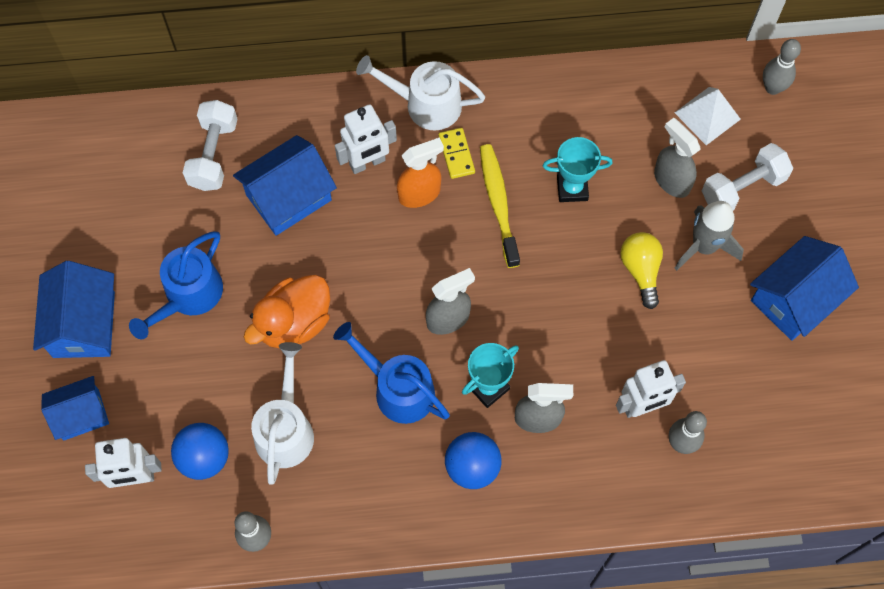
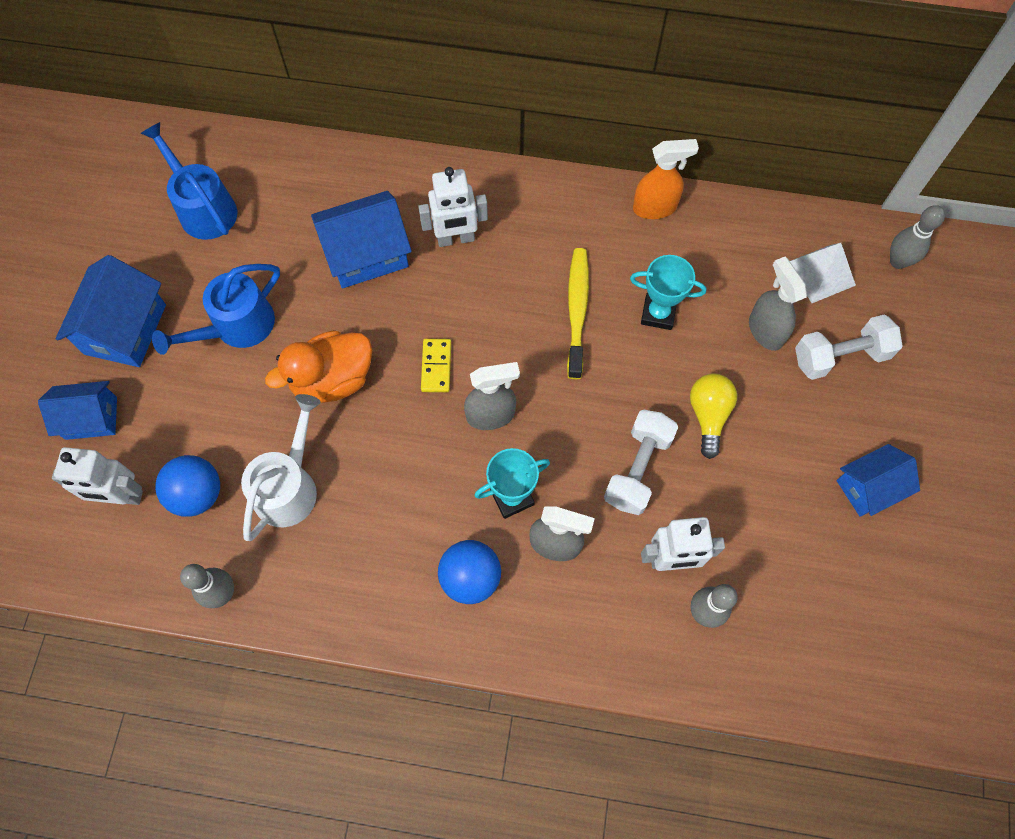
camera: 15 degrees right, 0 degrees up
white dumbbell [183,100,237,191] -> white dumbbell moved to [604,410,678,515]
blue watering can [333,322,450,424] -> blue watering can moved to [141,122,237,240]
white watering can [356,55,485,131] -> none
orange spray bottle [397,138,444,208] -> orange spray bottle moved to [633,139,699,219]
yellow domino [439,128,475,179] -> yellow domino moved to [421,339,451,392]
grey rocket [674,201,744,271] -> none
blue house [750,236,859,341] -> blue house [836,444,920,517], size x0.66

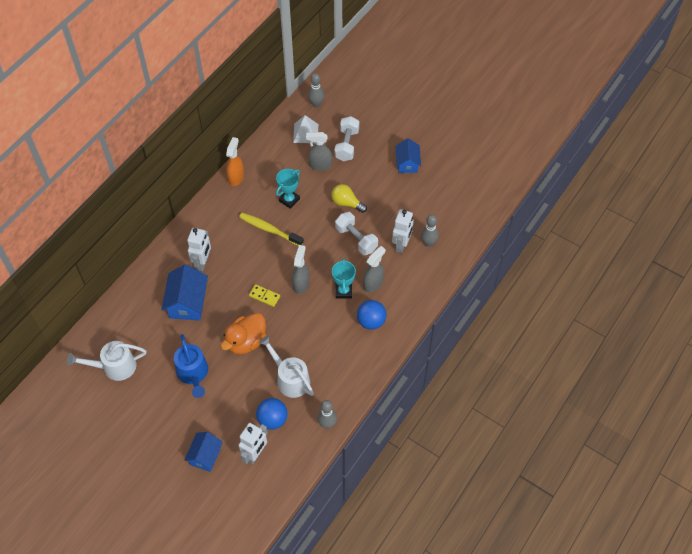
camera: 65 degrees left, 10 degrees down
blue house [56,255,166,367] -> none
blue watering can [141,122,237,240] -> white watering can [67,341,147,381]
orange duck [265,330,372,403] -> orange duck turned 45 degrees clockwise [221,313,266,355]

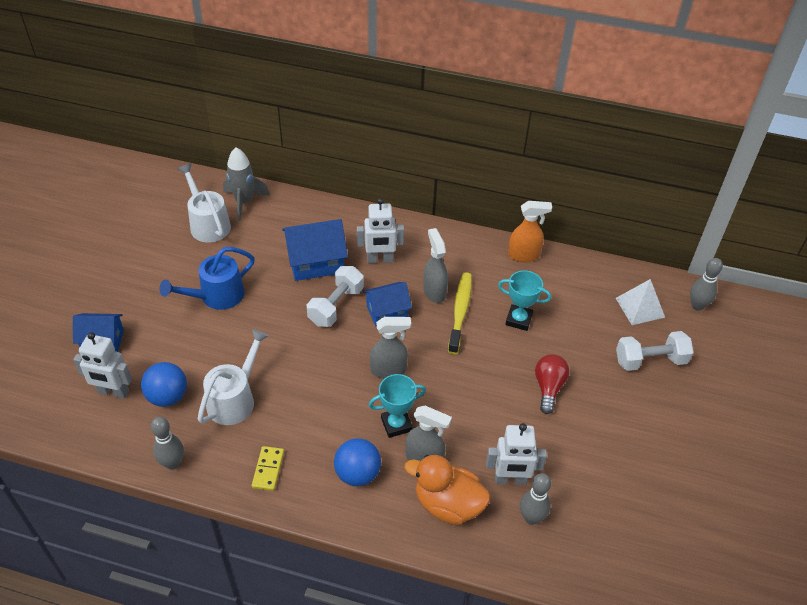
camera: 70 degrees right, 10 degrees down
orange duck [221,313,266,355] -> orange duck moved to [404,455,490,525]
yellow domino [249,284,280,307] -> yellow domino moved to [252,446,284,491]
grey spray bottle [306,132,332,171] -> grey spray bottle moved to [423,228,448,303]
yellow light bulb [331,184,367,213] -> red light bulb [535,354,569,414]
white dumbbell [335,212,378,255] -> white dumbbell moved to [307,266,364,327]
blue house [395,138,421,173] -> blue house moved to [363,282,412,326]
none -> grey rocket [223,147,270,221]

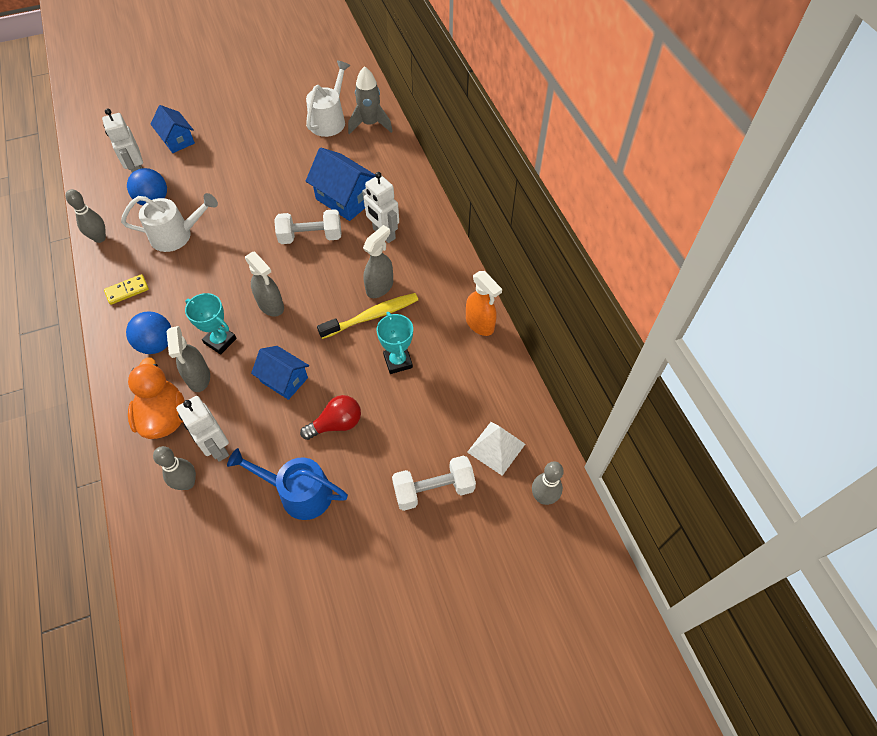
camera: 55 degrees right, 10 degrees up
blue watering can [160,247,255,310] -> blue watering can moved to [227,448,348,520]
blue house [363,282,412,326] -> blue house moved to [251,346,309,400]
white dumbbell [616,331,694,371] -> white dumbbell turned 60 degrees counterclockwise [392,456,476,511]

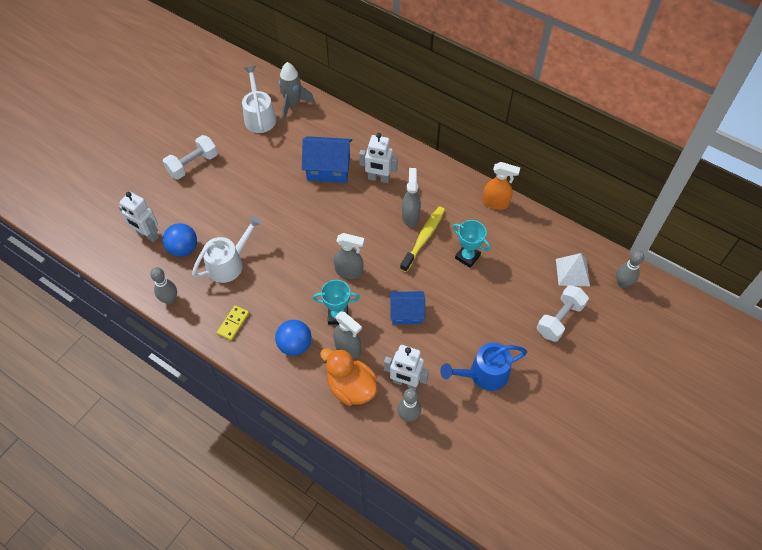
camera: 35 degrees left, 0 degrees up
blue house [151,105,195,153] -> none
white dumbbell [274,209,341,244] -> white dumbbell moved to [163,135,218,179]
red light bulb [300,395,361,440] -> none

